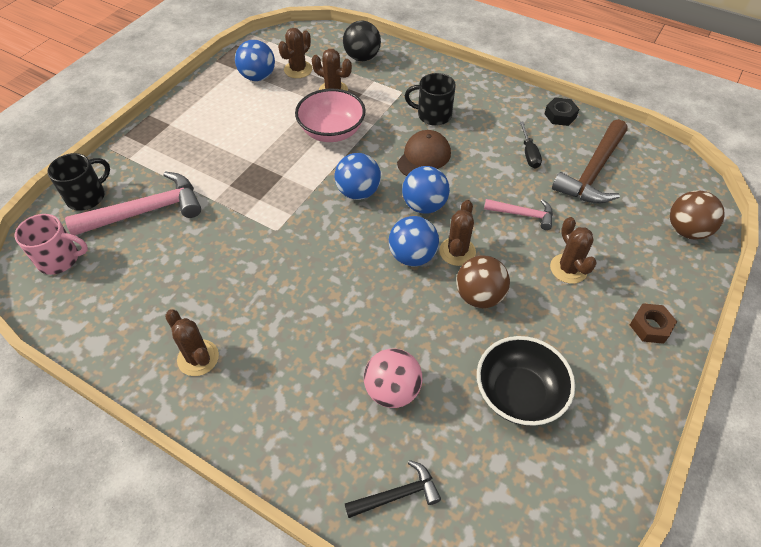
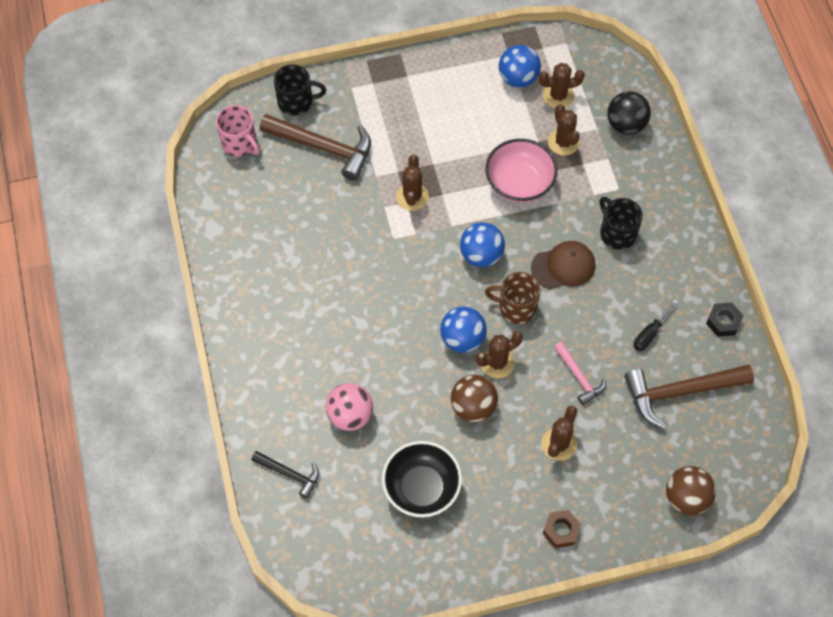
camera: 45 degrees right, 10 degrees up
pink hammer [65,172,201,235] -> brown hammer [260,114,371,181]
brown cactus [165,309,219,376] -> brown cactus moved to [396,155,429,211]
blue ball [402,166,450,214] -> brown mug [485,272,540,324]

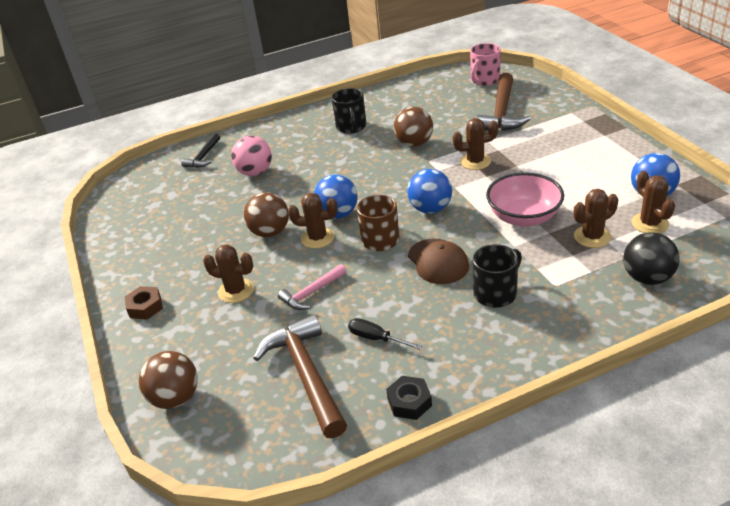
camera: 85 degrees right, 25 degrees down
black mug [274,64,326,116] -> black mug moved to [332,88,366,134]
black bowl [382,441,462,517] -> none
brown cactus [476,331,523,379] -> brown cactus turned 45 degrees counterclockwise [288,193,338,249]
none -> brown ball [394,107,433,147]

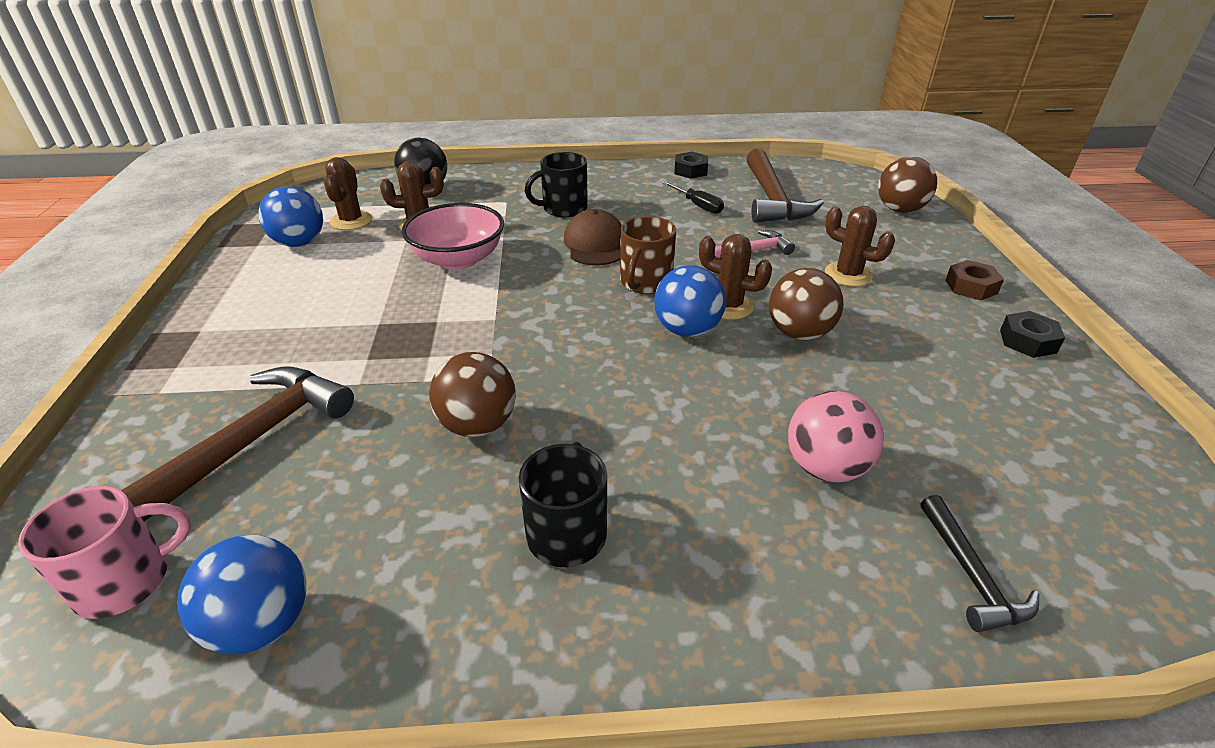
camera: 165 degrees left, 0 degrees up
black hammer [181,133,220,168] -> black hammer turned 135 degrees clockwise [921,495,1039,632]
blue ball [407,169,452,214] -> blue ball moved to [177,535,306,654]
brown cactus [453,118,498,170] -> none
none -> black nut [1000,311,1065,358]

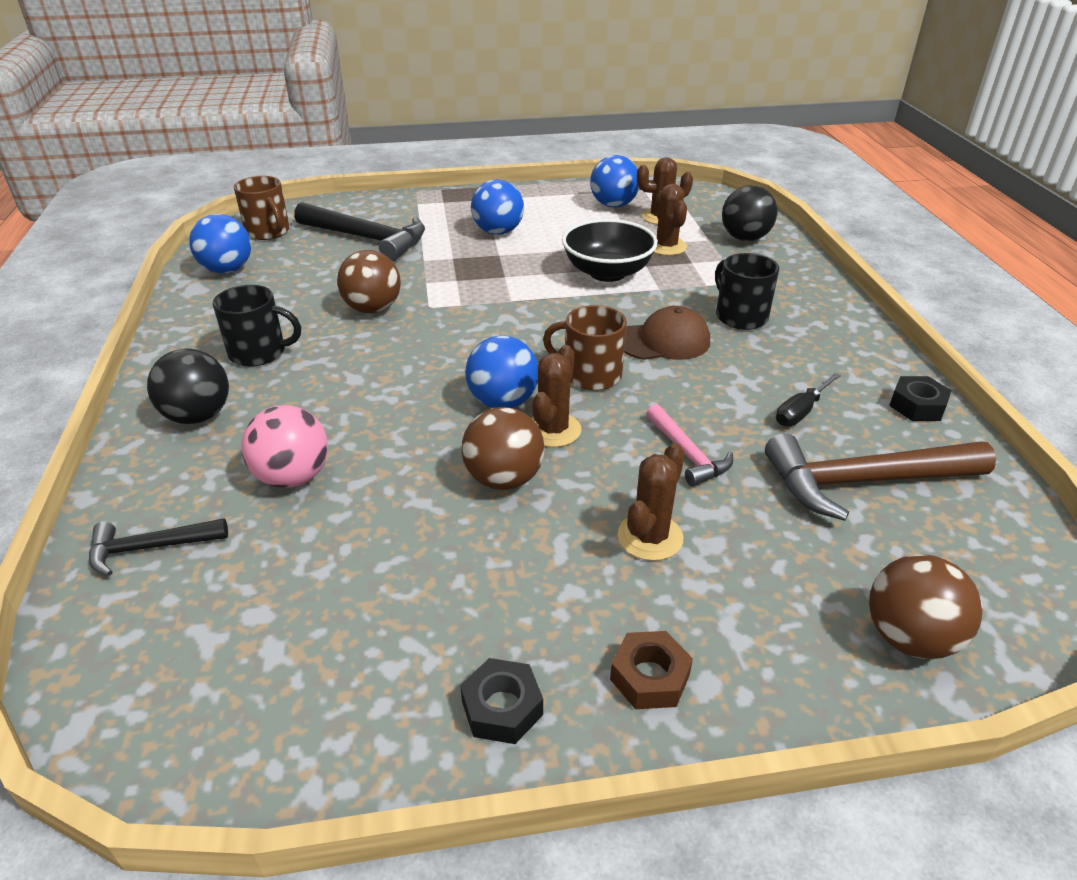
camera: 85 degrees right, 0 degrees up
pink mug [18,486,191,619] -> brown mug [234,176,290,240]
brown hammer [121,366,354,521] -> black hammer [294,202,425,261]
pink bowl [402,203,504,270] -> black bowl [562,219,658,282]
none -> black ball [147,348,229,424]
none -> blue ball [471,179,524,235]

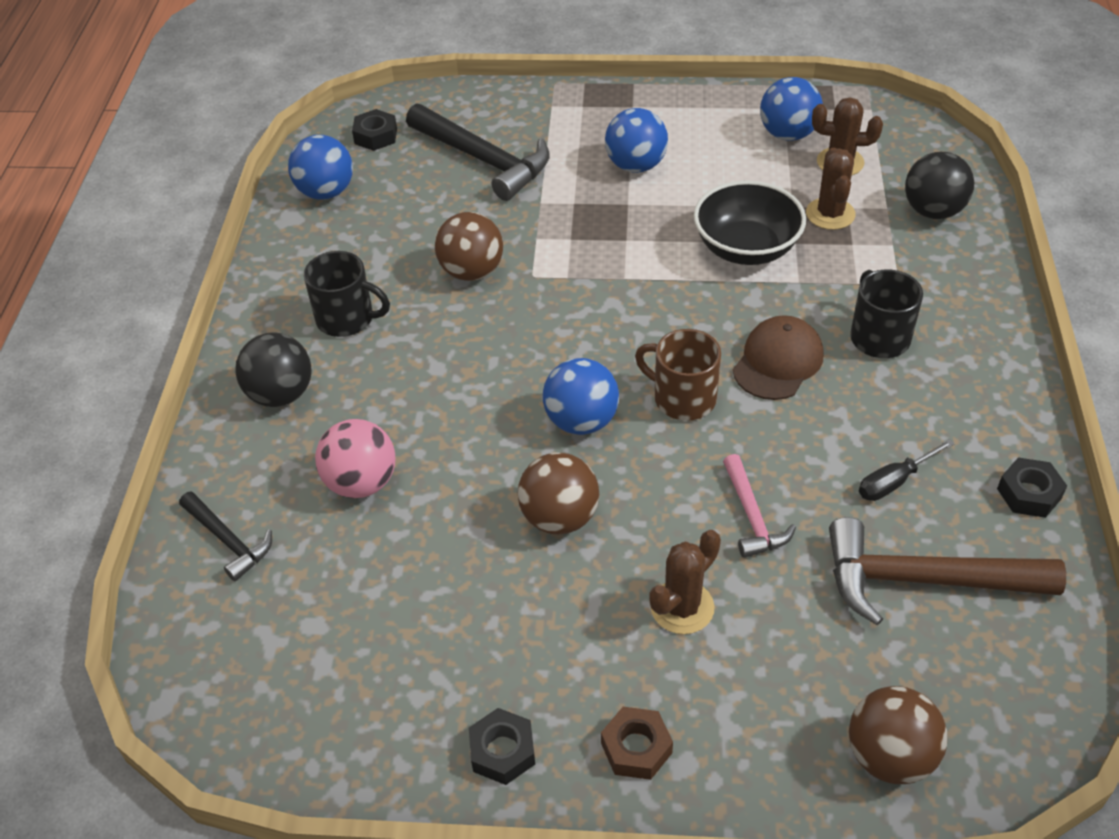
camera: 15 degrees right, 10 degrees up
black hammer [89,518,228,576] -> black hammer turned 135 degrees counterclockwise [179,491,272,581]
brown mug [234,176,290,240] -> black nut [352,109,397,151]
brown cactus [532,345,581,447] -> none
brown cap [624,306,710,360] -> brown cap turned 60 degrees counterclockwise [733,315,823,400]

